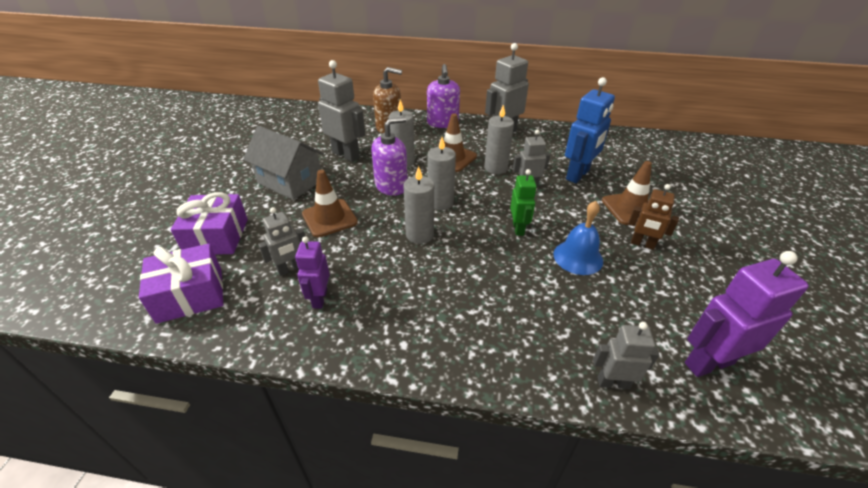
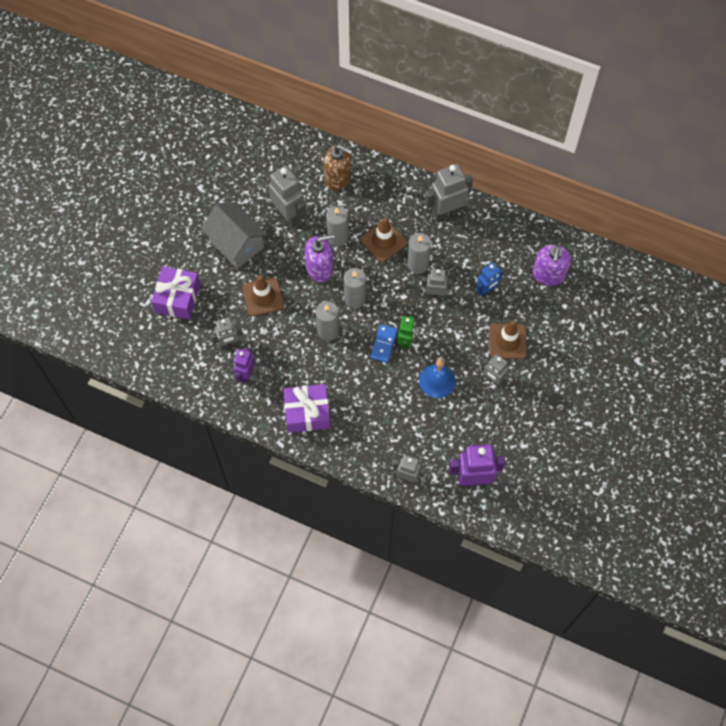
camera: 15 degrees right, 25 degrees up
purple gift [139,244,223,324] -> purple gift moved to [283,384,330,433]
purple soap dispenser [427,64,460,128] -> purple soap dispenser moved to [533,245,571,286]
blue robot [565,77,615,183] -> blue robot [476,262,503,297], size x0.61
brown robot [628,184,679,250] -> grey robot [481,354,509,387]
none -> blue domino [370,324,398,363]

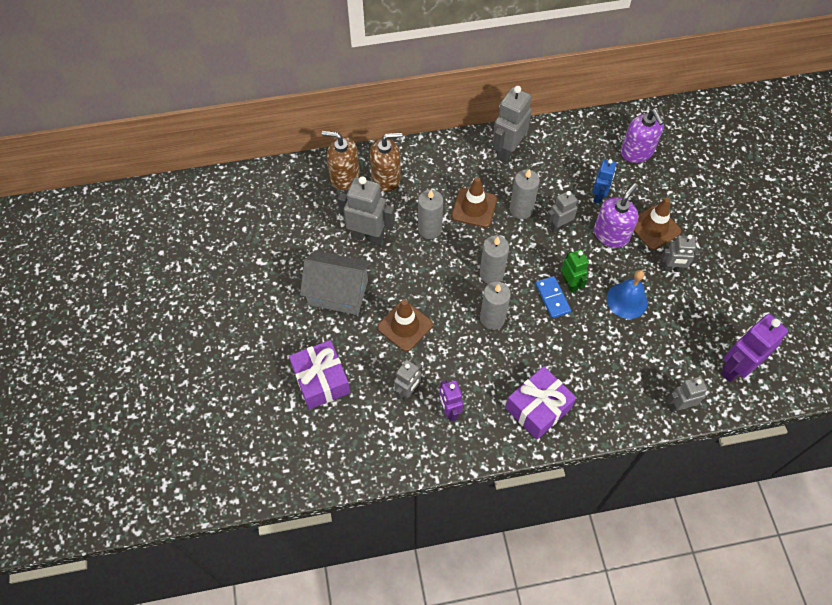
camera: 35 degrees left, 5 degrees down
purple soap dispenser [305,234,334,282] -> purple soap dispenser moved to [594,183,639,248]
none -> brown soap dispenser [322,131,360,190]

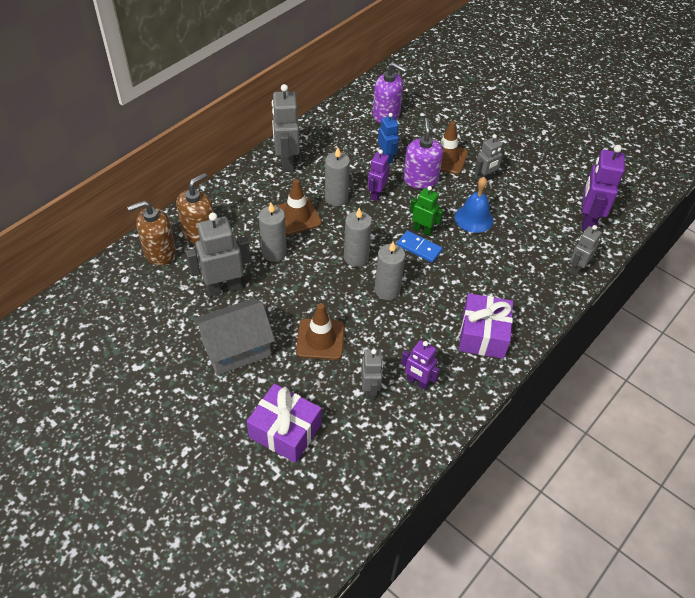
camera: 40 degrees left, 10 degrees down
grey robot [546,191,579,233] -> purple robot [368,150,390,201]

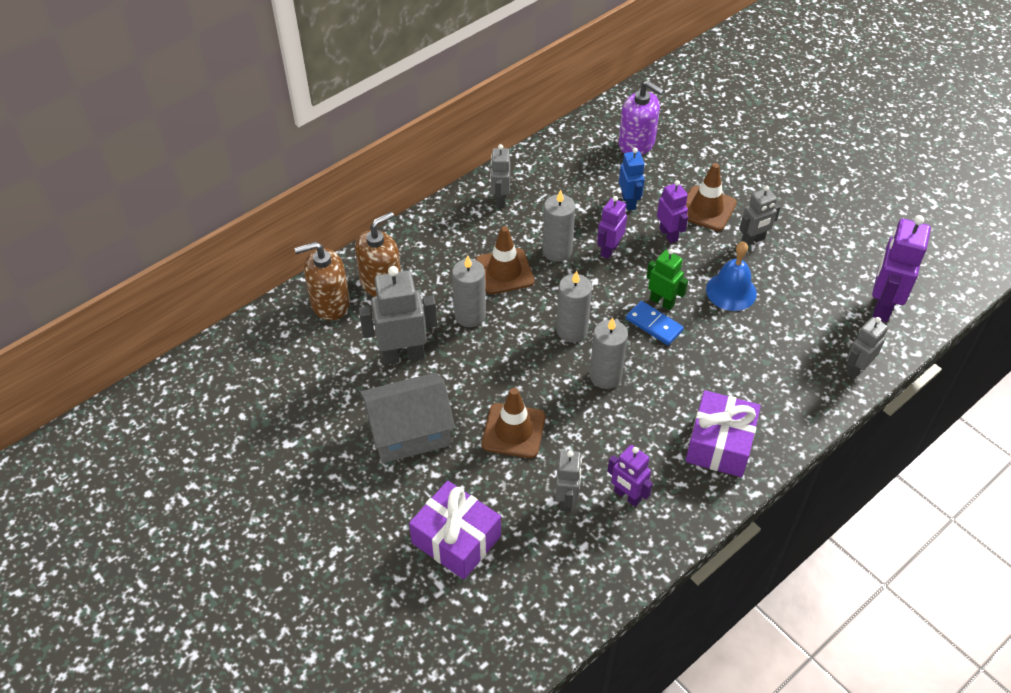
camera: 10 degrees right, 0 degrees up
grey robot [272,84,300,172] -> grey robot [490,144,510,207], size x0.61
purple soap dispenser [403,118,443,189] -> purple robot [657,180,688,243]

